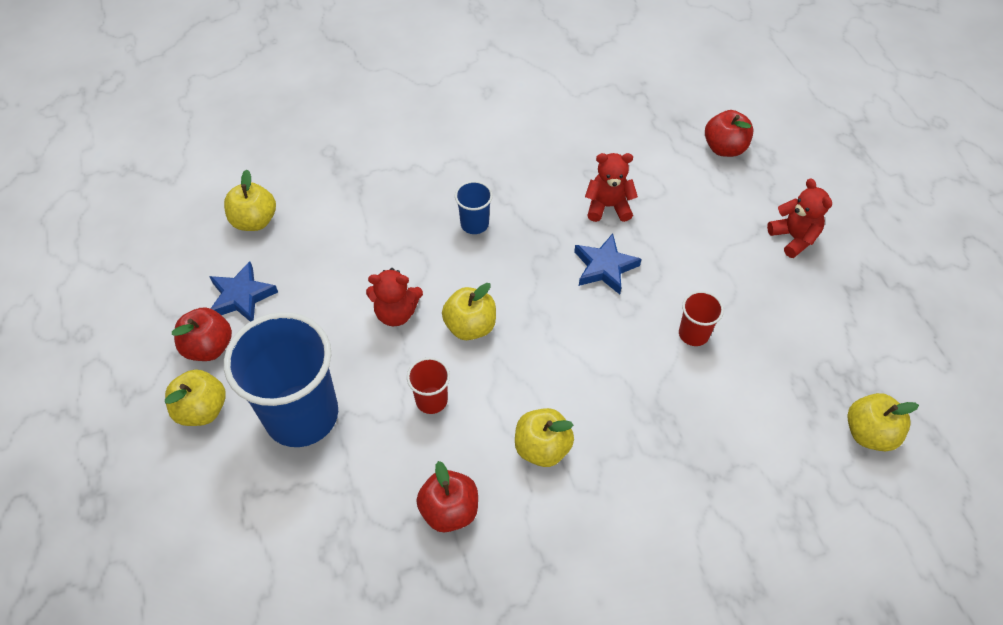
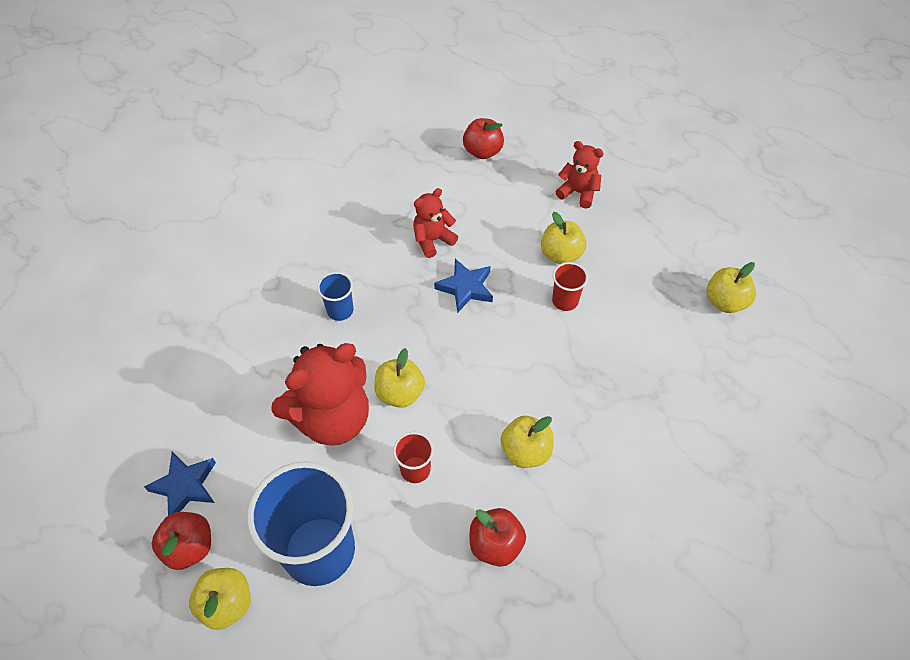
camera: 35 degrees left, 0 degrees up
yellow apple [224,170,276,231] -> yellow apple moved to [541,212,587,264]
red teddy bear [366,268,423,326] -> red teddy bear [271,343,369,446], size x1.87

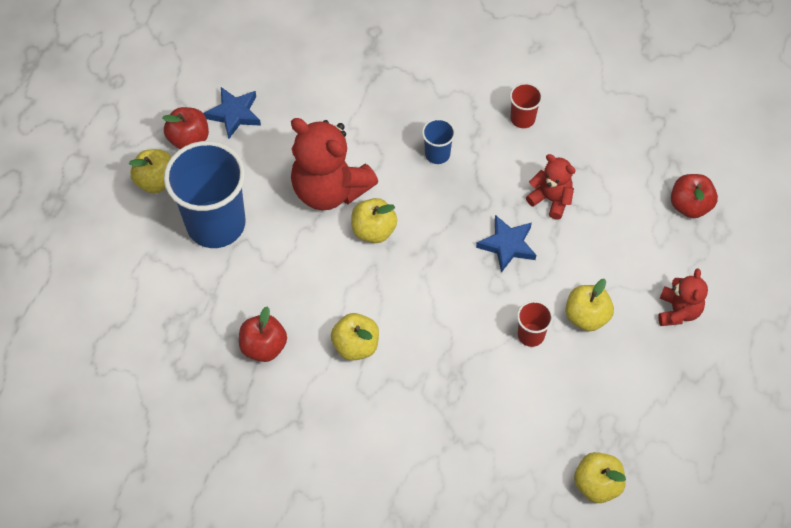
camera: 70 degrees right, 5 degrees up
red cup [393,432,434,483] -> red cup moved to [510,83,543,128]

